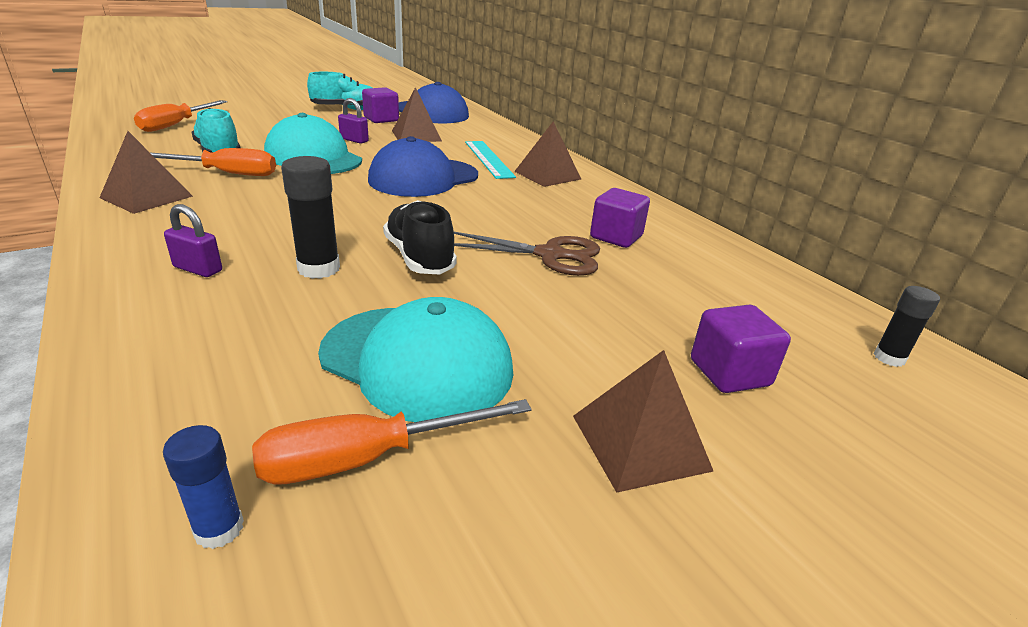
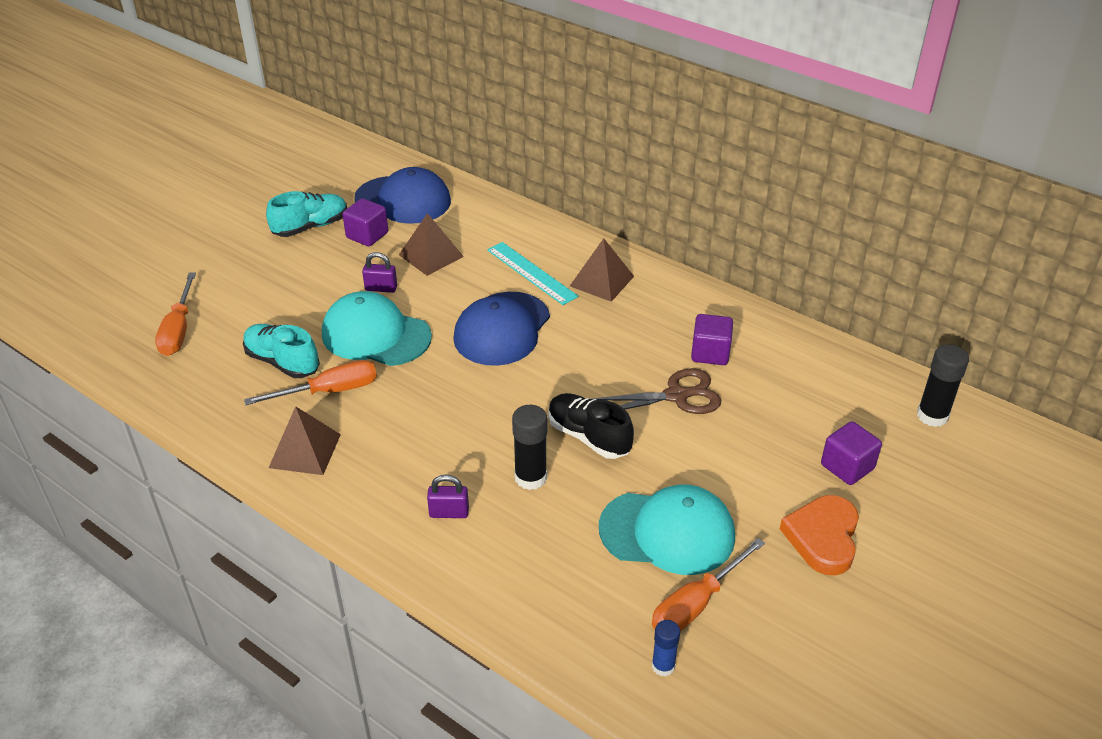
camera: 20 degrees left, 10 degrees up
brown pyramid [573,350,713,493] -> orange heart [780,495,859,575]
black glue stick [874,286,940,367] -> black glue stick [917,345,969,427], size x1.61

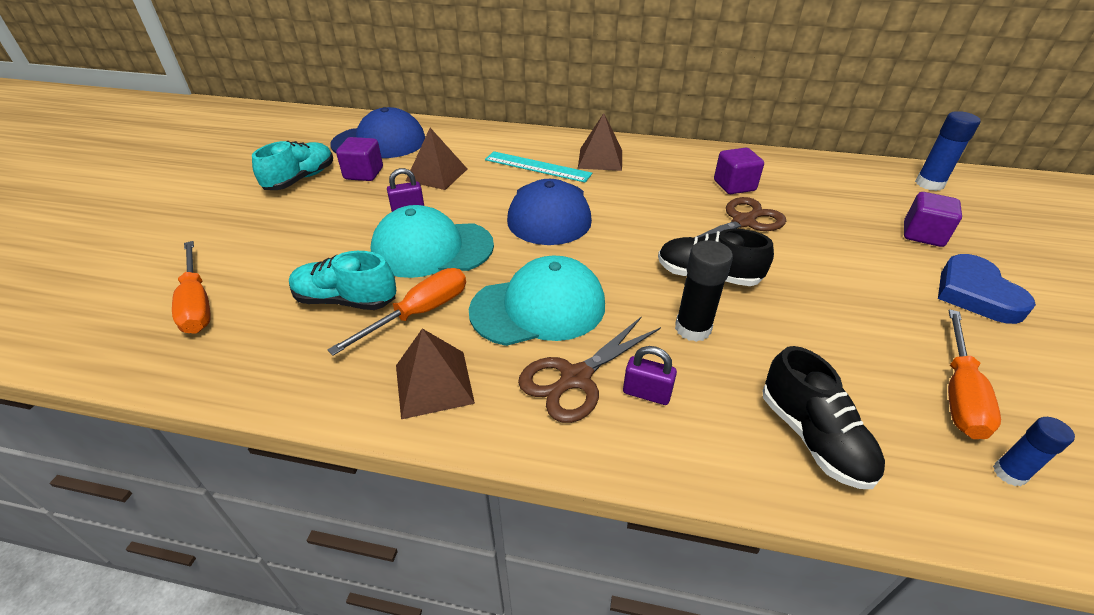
camera: 25 degrees left, 0 degrees up
purple padlock [427,475,469,518] -> purple padlock turned 45 degrees clockwise [623,346,677,405]
turquoise cap [599,484,735,575] -> turquoise cap moved to [469,255,605,346]
orange heart [780,495,859,575] -> blue heart [938,254,1036,324]
black glue stick [917,345,969,427] -> blue glue stick [915,111,981,191]
none -> brown scissors [518,316,661,423]
none -> black shoe [762,346,885,489]

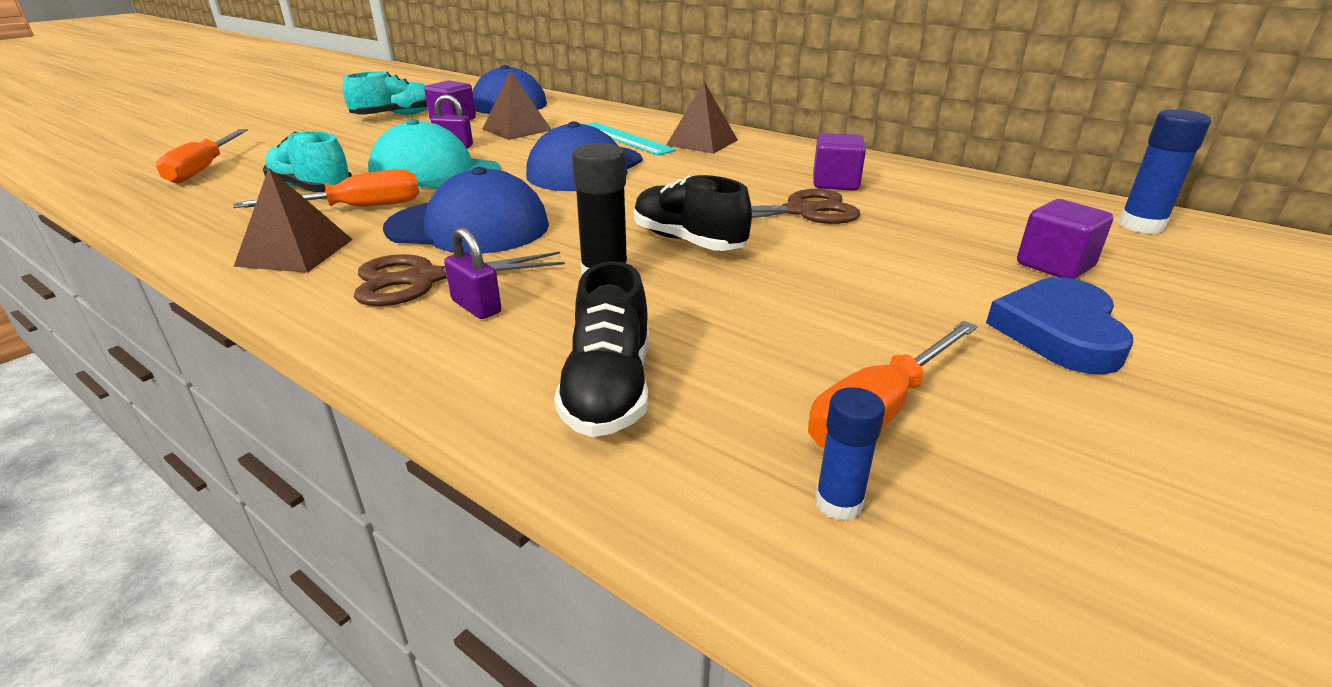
camera: 25 degrees right, 10 degrees down
turquoise cap [469,255,605,346] -> blue cap [383,167,549,254]

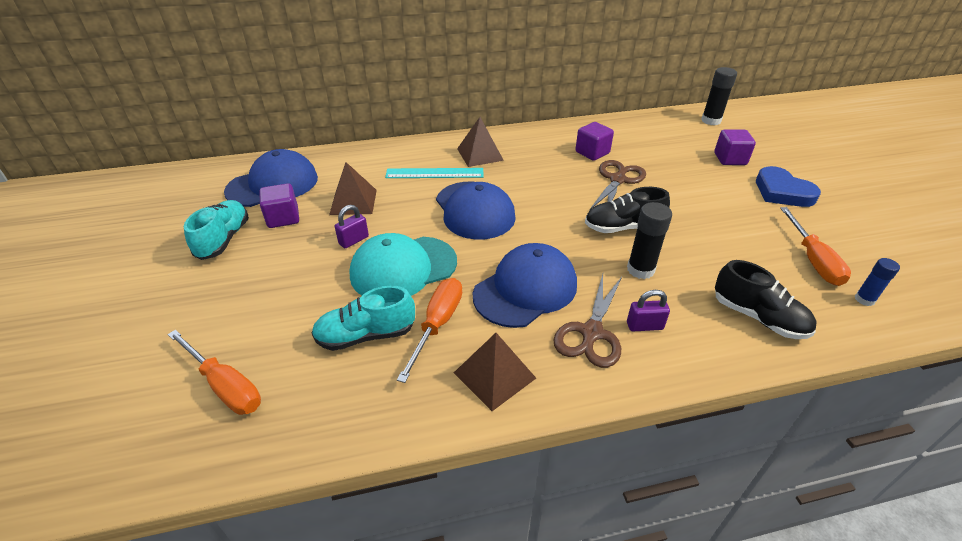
camera: 50 degrees left, 10 degrees up
blue glue stick [1118,109,1211,234] -> black glue stick [701,67,737,126]

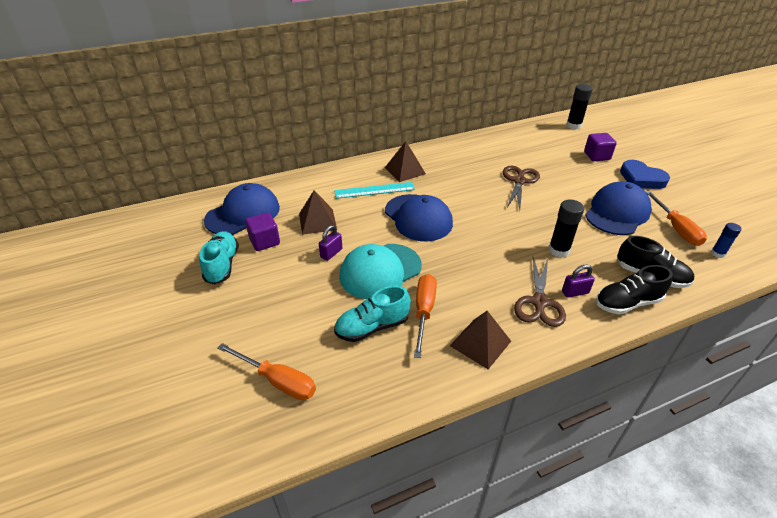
camera: 10 degrees left, 0 degrees up
blue cap [473,243,577,328] -> blue cap moved to [585,181,652,235]
purple cube [575,122,614,161] -> none
black shoe [585,187,670,233] -> black shoe moved to [596,265,673,315]

